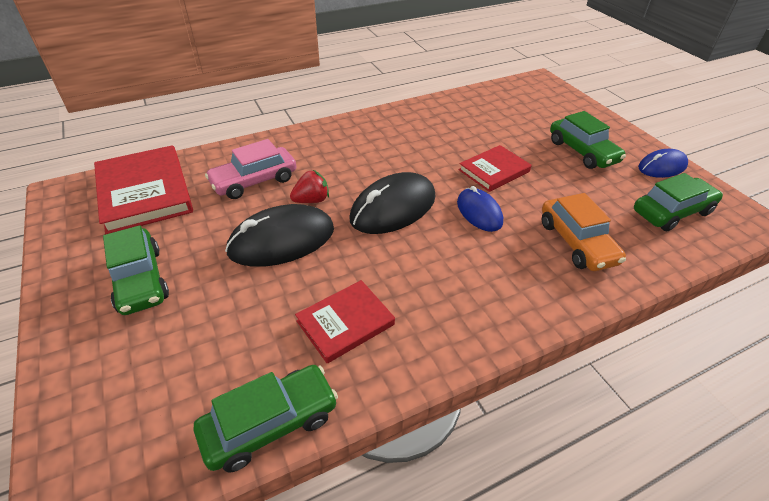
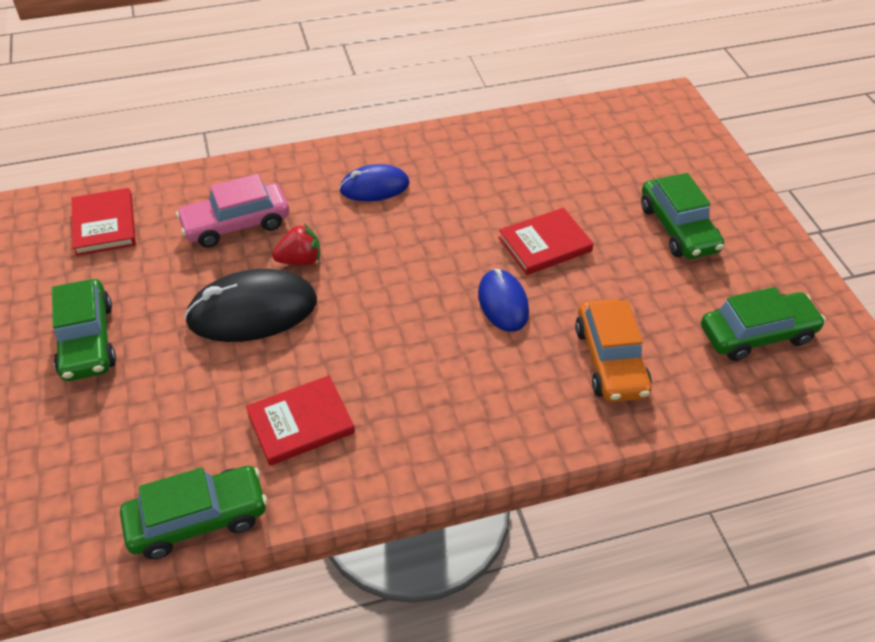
camera: 10 degrees right, 5 degrees up
red book [94,145,193,234] -> red book [71,188,136,256], size x0.60
black mouse [349,172,436,234] -> none
blue mouse [638,149,688,178] -> blue mouse moved to [339,164,409,201]

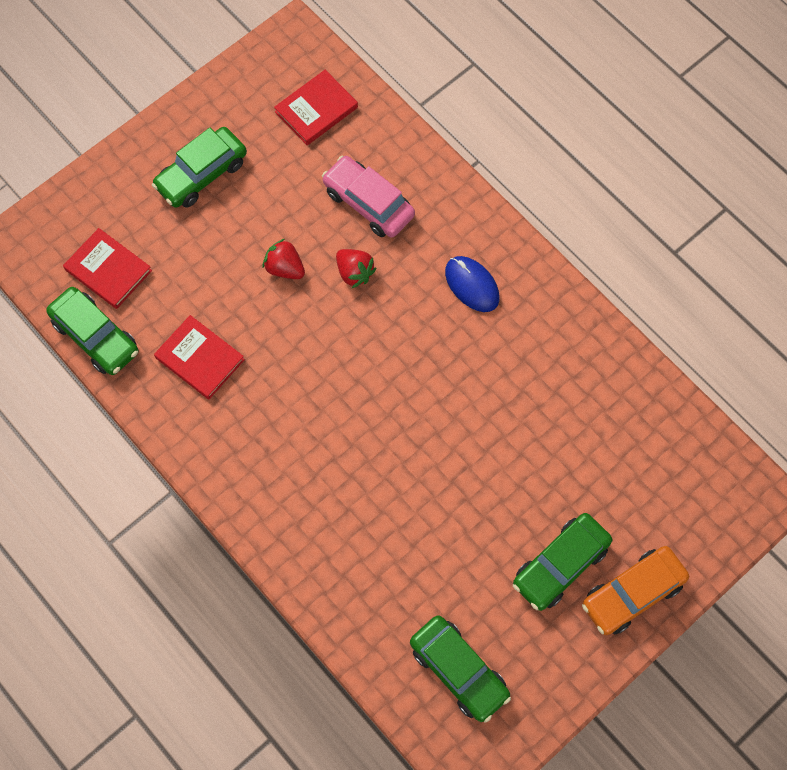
camera: 65 degrees right, 20 degrees up
black mouse [184,269,317,342] -> red strawberry [263,239,305,279]
blue mouse [478,269,529,332] -> none
red book [498,208,594,275] -> red book moved to [63,228,152,309]
orange car [575,299,652,402] -> orange car moved to [582,546,689,635]

